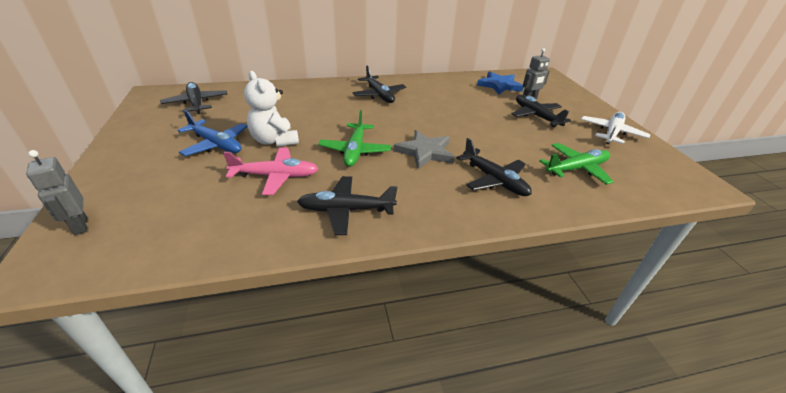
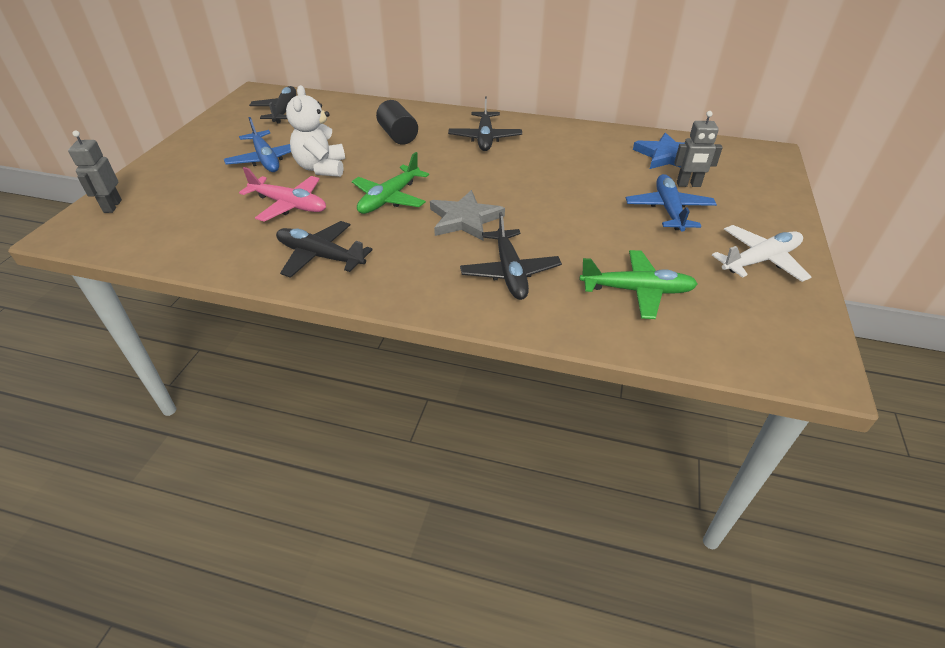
camera: 30 degrees right, 5 degrees up
black plane [512,95,571,127] -> blue plane [626,174,717,231]
none -> black cylinder [376,100,418,145]

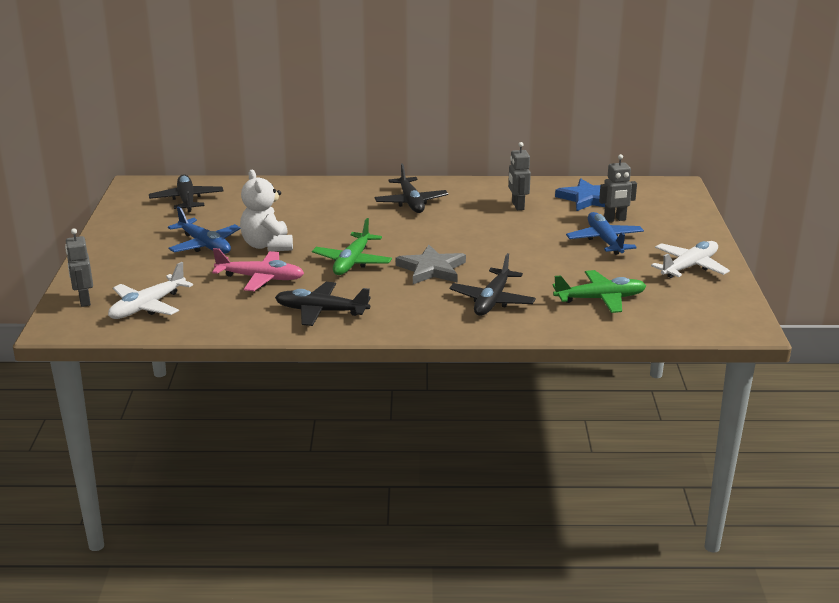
camera: 15 degrees left, 15 degrees down
black cylinder [376,100,418,145] -> none
black plane [460,212,562,300] -> black plane turned 45 degrees clockwise [449,253,536,316]
none -> white plane [108,262,193,319]
none -> grey robot [508,142,531,210]

